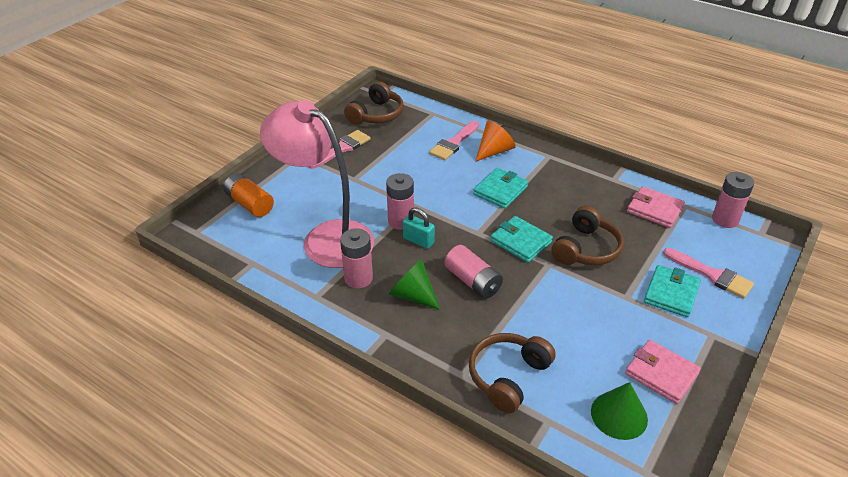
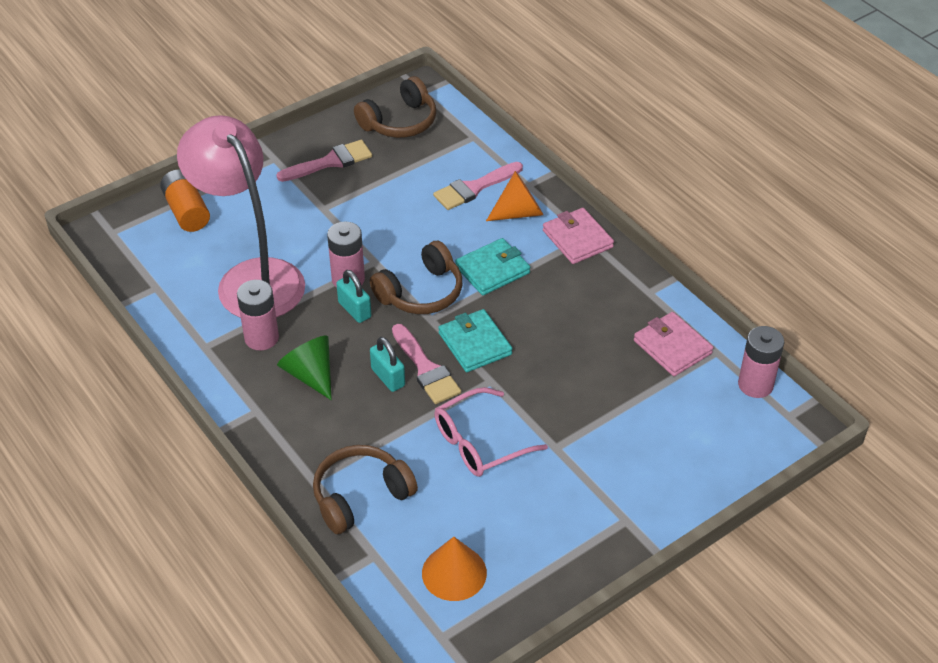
camera: 20 degrees right, 5 degrees up
pink battery [445,245,503,299] -> turquoise padlock [370,337,405,392]
brown headphones [551,206,624,265] -> brown headphones moved to [370,241,462,314]
green cone [591,382,648,440] -> orange cone [422,537,487,601]
pink wallet [625,340,701,404] -> pink wallet moved to [543,208,614,264]
turquoise wallet [644,265,701,317] -> none
pink brush [663,248,754,299] -> pink brush moved to [392,324,461,404]
none -> pink glasses [434,387,548,477]

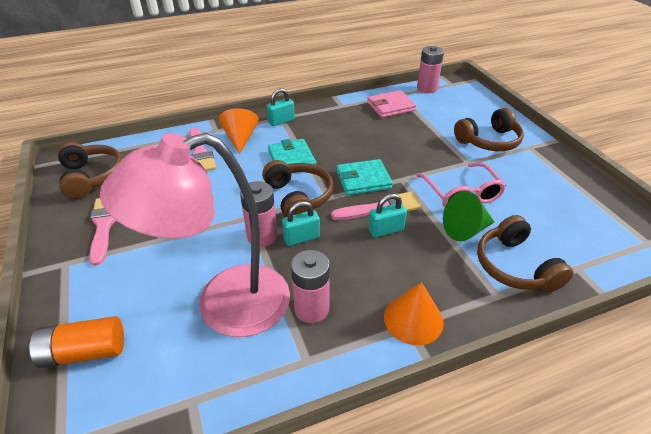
camera: 75 degrees left, 5 degrees down
green cone [277,336,332,400] -> green cone moved to [443,191,494,241]
orange cone [422,537,487,601] -> orange cone moved to [384,282,444,345]
pink wallet [543,208,614,264] -> turquoise padlock [266,88,295,126]
none -> brown headphones [454,108,524,151]

